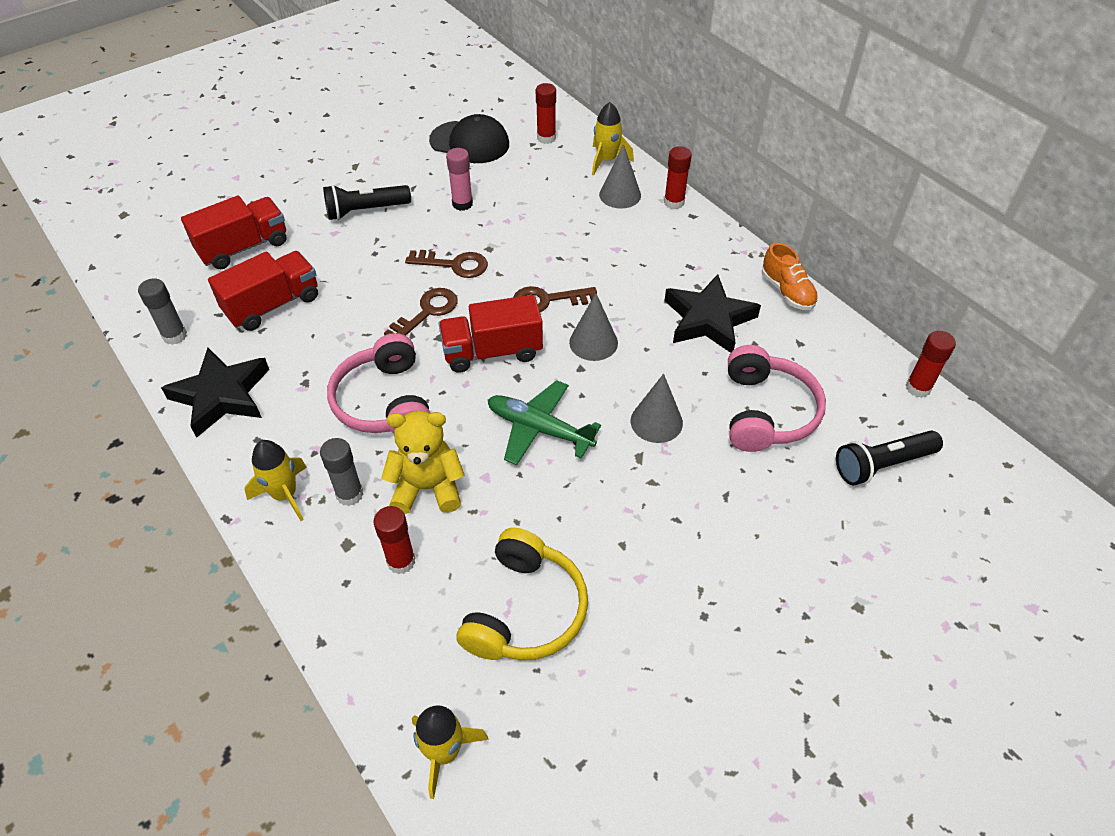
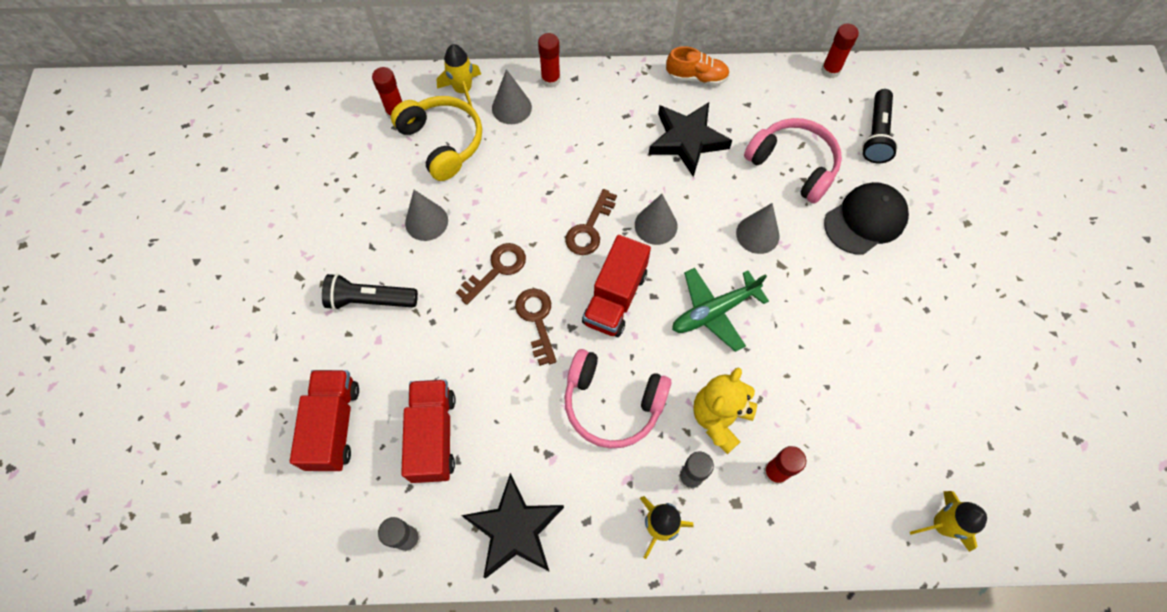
camera: 55 degrees left, 15 degrees up
black flashlight [323,185,411,220] -> black flashlight turned 75 degrees clockwise [322,274,418,310]
black cap [429,114,509,163] -> black cap moved to [824,182,909,255]
pink glue stick [446,148,473,211] -> grey cone [405,190,448,241]
yellow headphones [456,528,588,660] -> yellow headphones moved to [391,96,482,181]

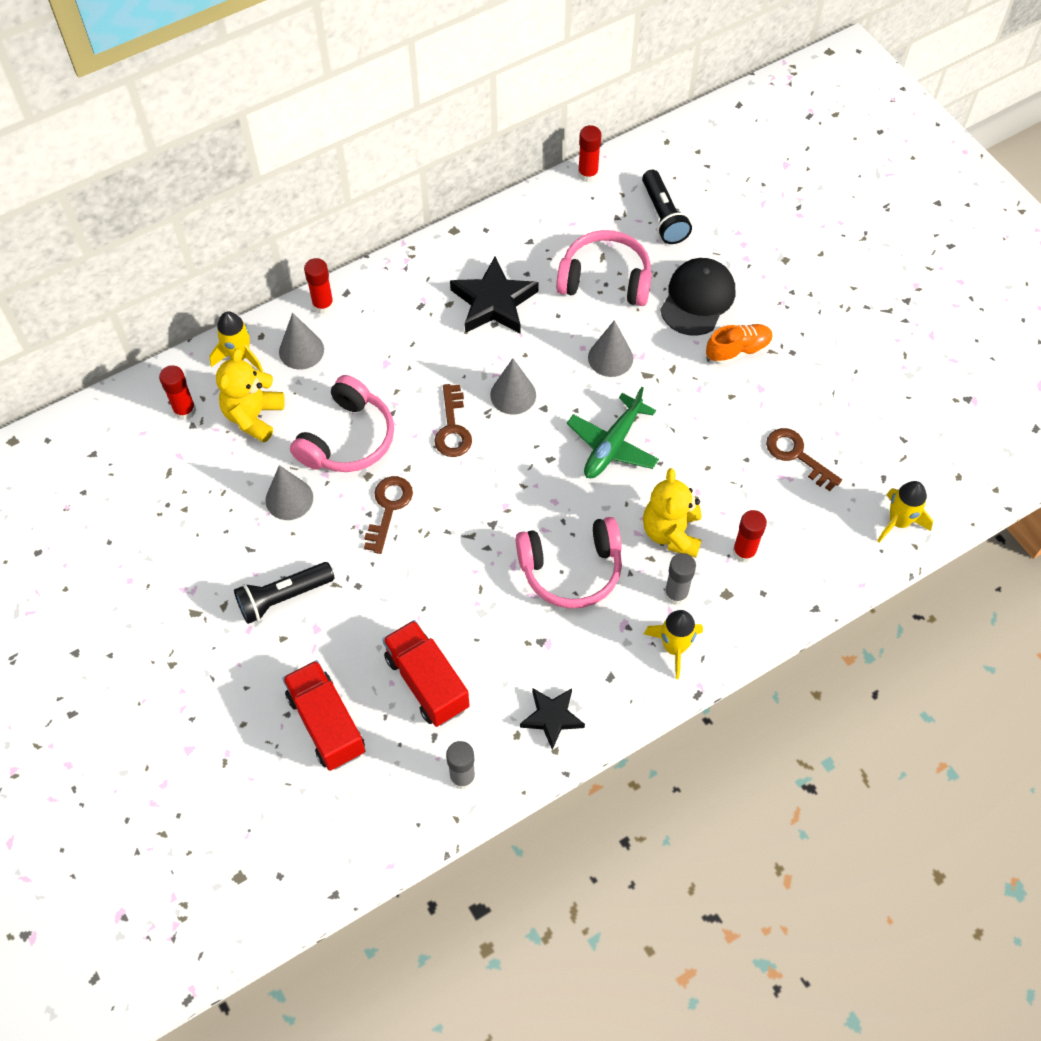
camera: 30 degrees left, 5 degrees down
yellow headphones [391,96,482,181] -> yellow teddy bear [216,348,285,443]
black star [461,473,564,578] -> black star [520,688,585,750], size x0.62
brown key [515,288,556,366] -> brown key moved to [766,428,842,491]
red truck [582,235,651,337] -> none
orange shoe [666,46,730,86] -> orange shoe moved to [706,324,773,365]
none -> pink headphones [290,375,394,472]

